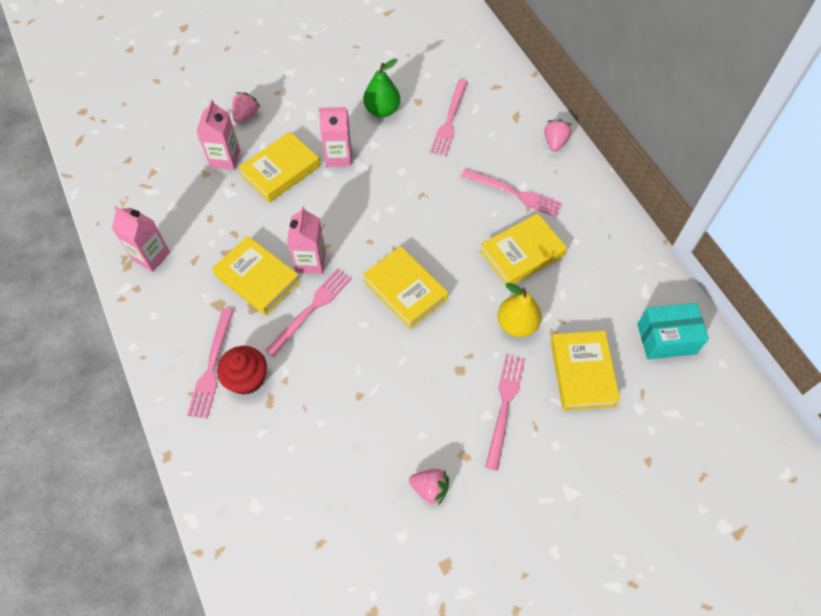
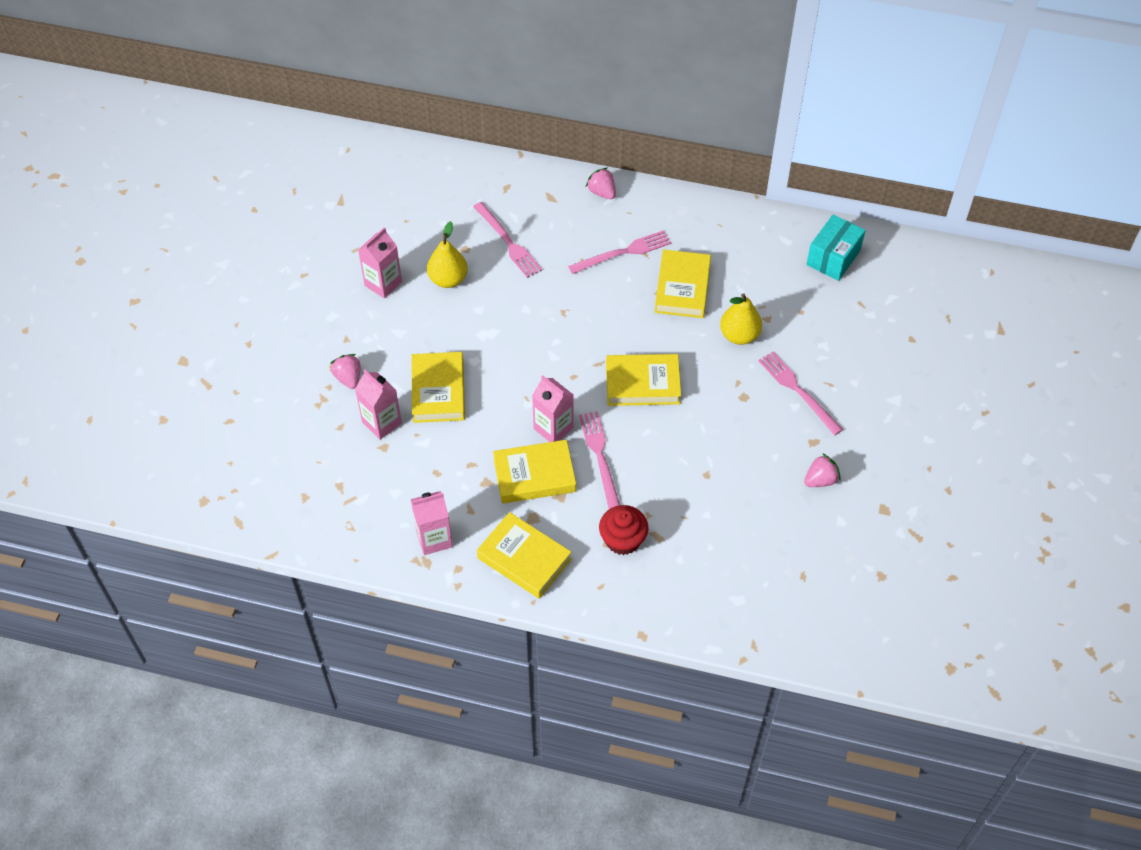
camera: 50 degrees left, 5 degrees down
pink fork [187,308,234,419] -> none
pink carton [319,107,352,167] -> pink carton moved to [358,227,402,299]
green pear [363,58,400,118] -> yellow pear [427,221,468,288]
yellow book [551,331,620,411] -> yellow book moved to [477,512,571,599]

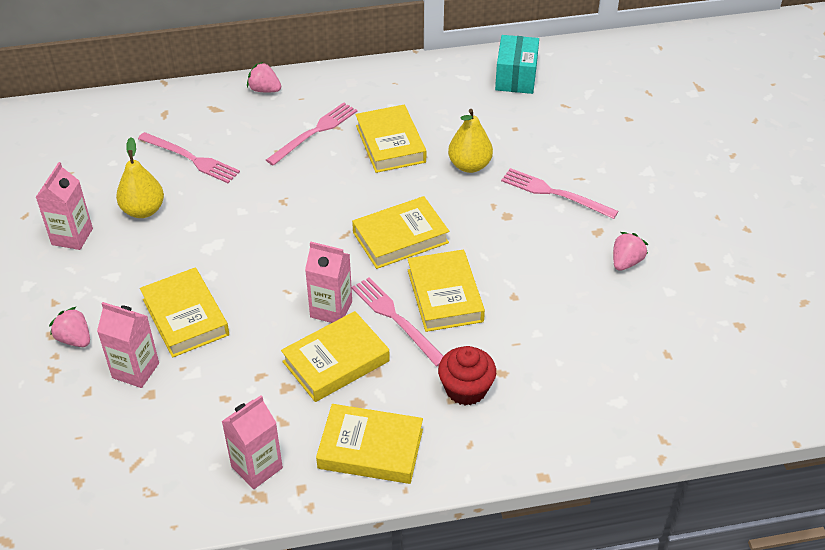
camera: 25 degrees left, 10 degrees down
none -> yellow book [408,250,485,332]

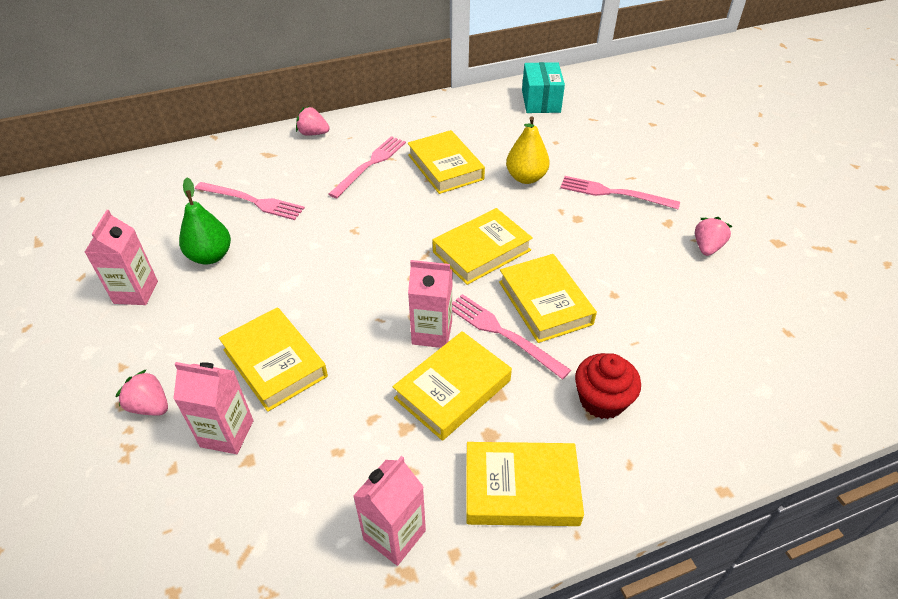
camera: 10 degrees left, 0 degrees up
yellow pear [116,137,164,218] -> green pear [179,178,231,264]

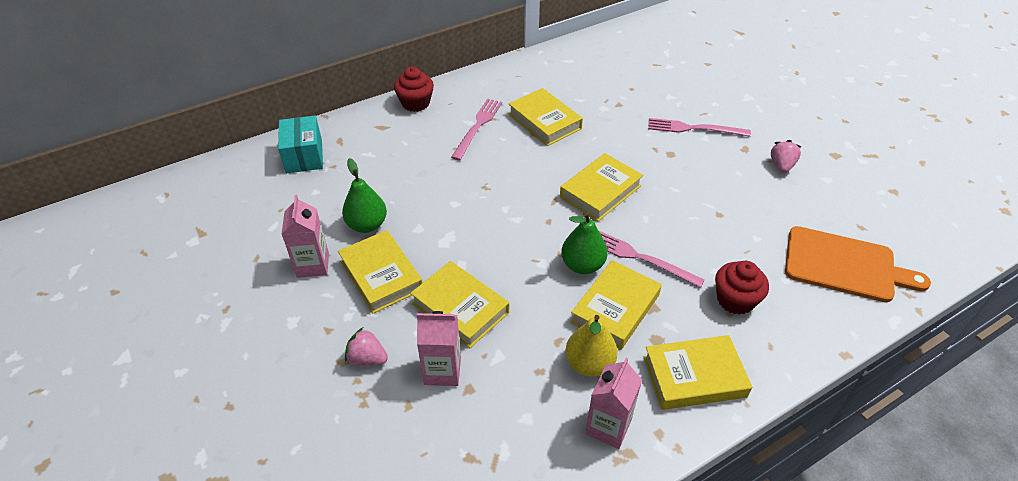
camera: 10 degrees left, 0 degrees up
pink fork [195,182,305,220] -> none
pink strawberry [296,106,330,136] -> red cupcake [394,67,434,112]
pink carton [408,260,452,348] -> green pear [561,212,608,274]
yellow book [499,254,597,343] -> yellow book moved to [338,230,423,314]
yellow pear [506,117,550,184] -> yellow pear moved to [565,315,618,377]
turquoise box [522,62,565,113] -> turquoise box moved to [278,116,323,173]
none -> orange cutting board [785,226,931,302]

